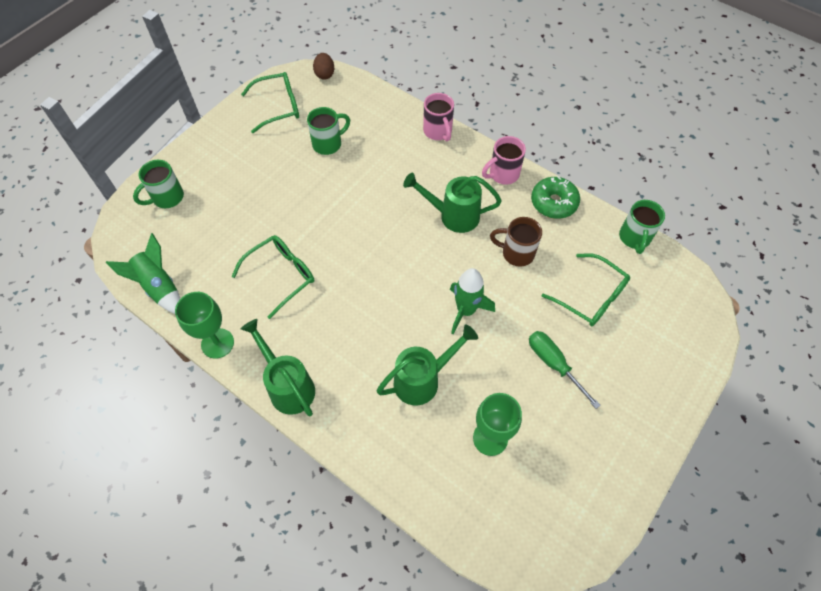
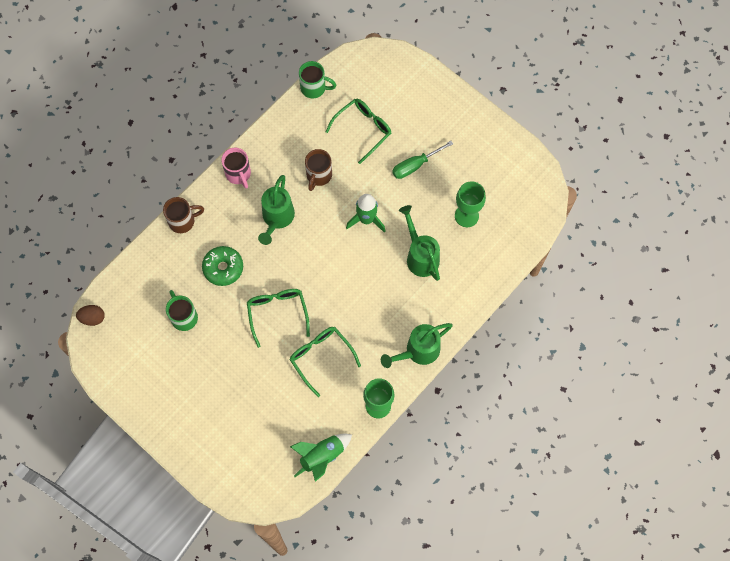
camera: 85 degrees left, 10 degrees up
green mug [133,160,184,208] -> none
green glasses [241,72,299,133] -> green glasses moved to [247,289,310,348]
pink mug [423,93,454,141] -> brown mug [163,197,204,233]
green donut [531,176,580,219] -> green donut moved to [202,246,243,286]

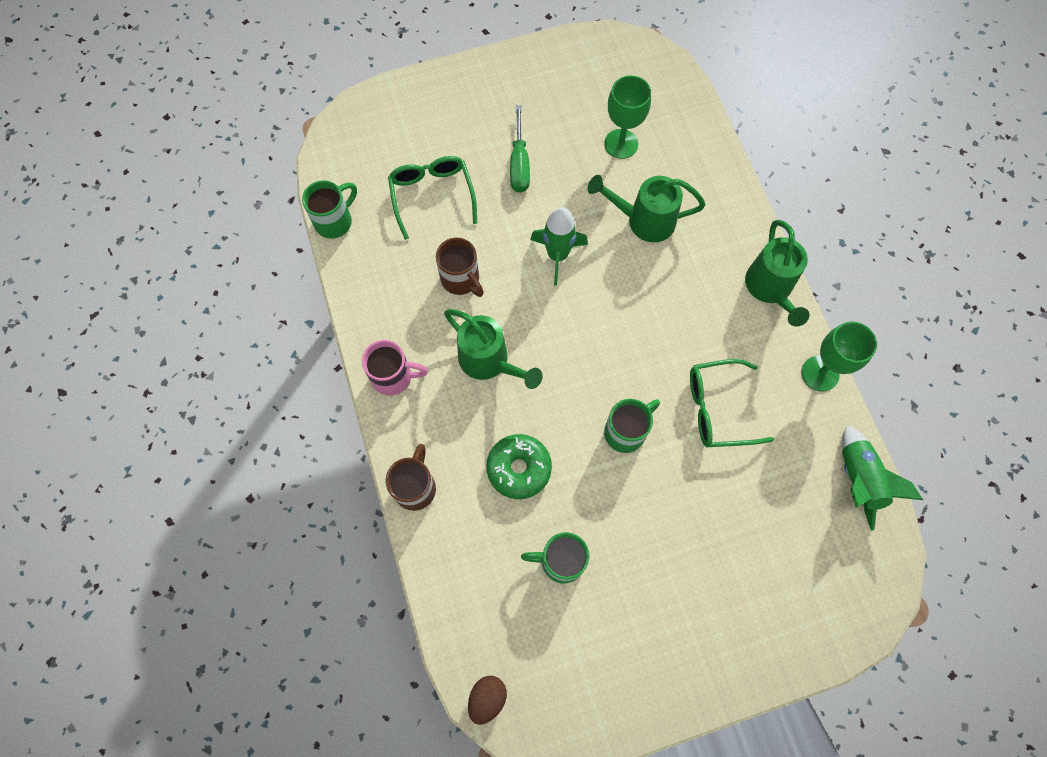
camera: 60 degrees left, 0 degrees up
green glasses [247,289,310,348] -> green mug [604,399,660,453]

